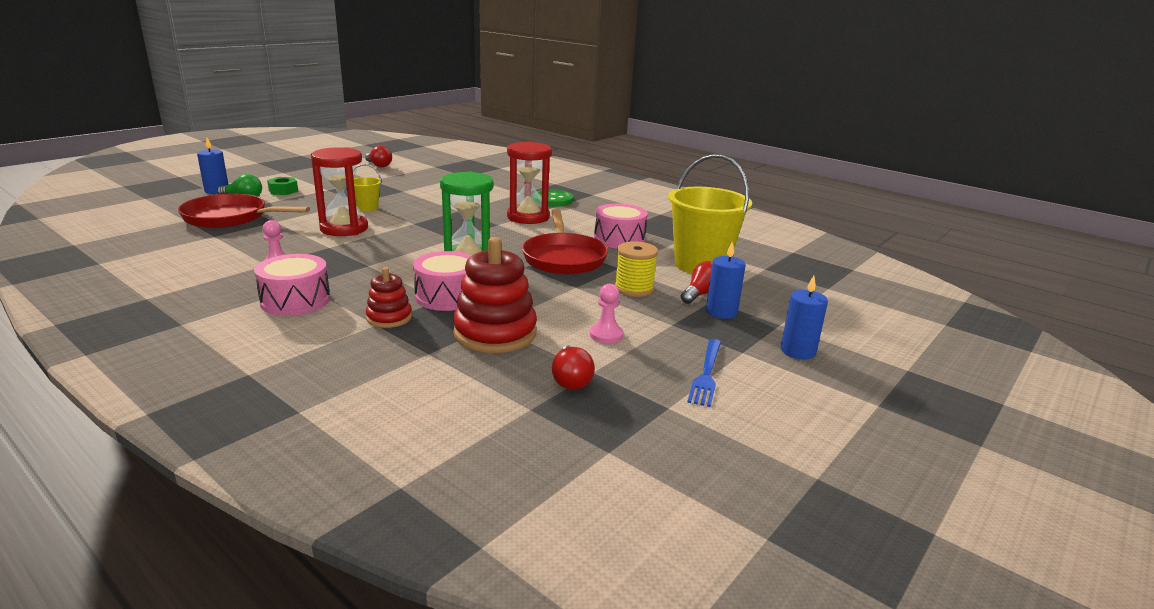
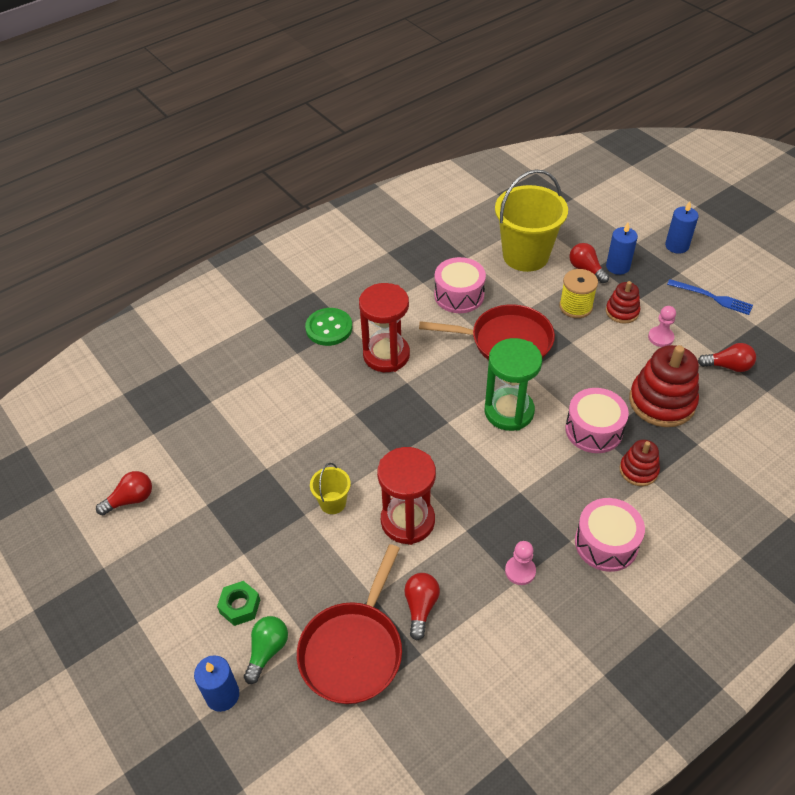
camera: 75 degrees left, 25 degrees up
none -> red light bulb [404,573,440,641]
none -> red stacking toy [606,281,640,324]

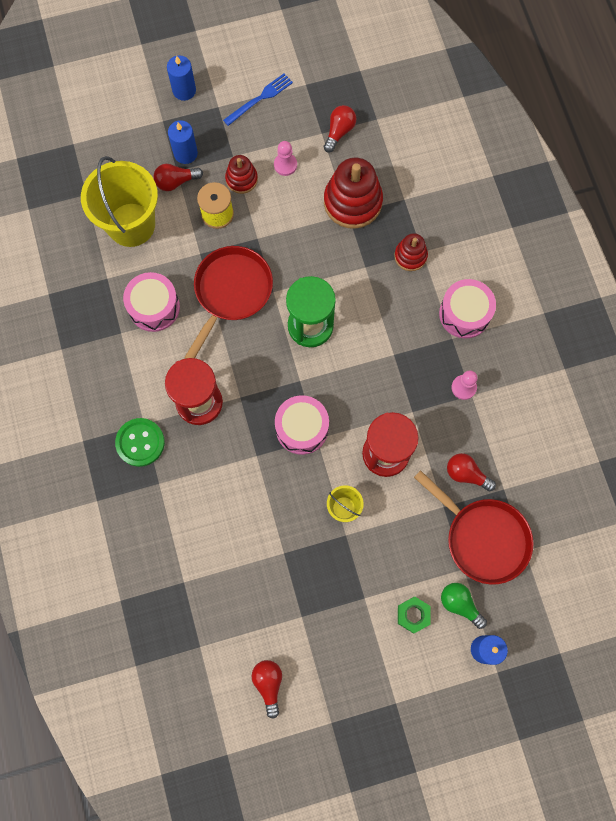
camera: 70 degrees left, 25 degrees up
pink drum [565,388,629,453] -> pink drum moved to [275,395,329,455]

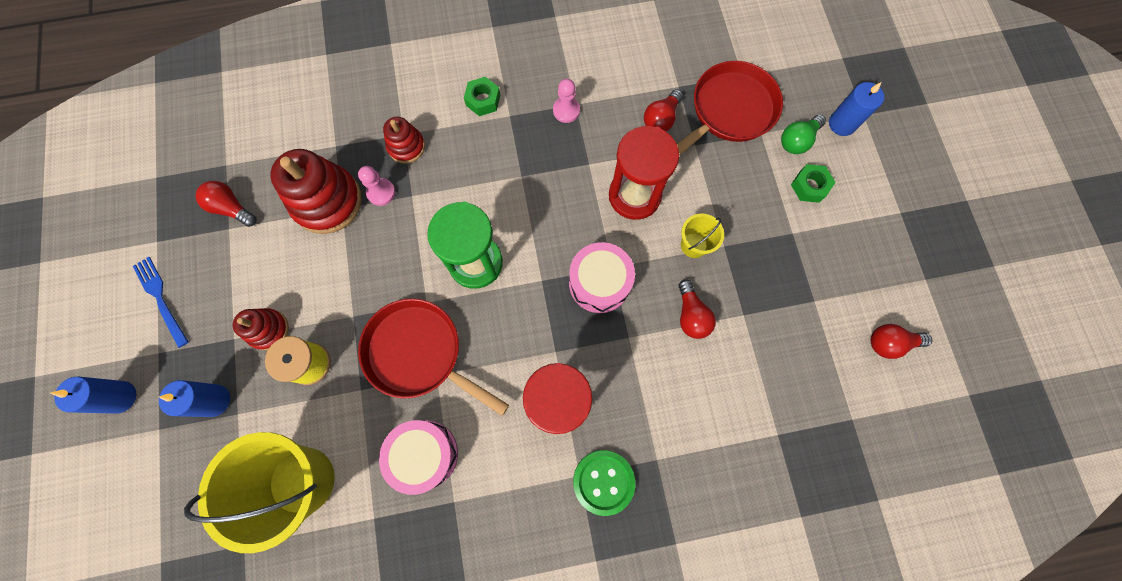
camera: 85 degrees left, 0 degrees up
red light bulb [153,164,203,191] -> red light bulb moved to [679,279,716,339]
pink pawn [274,141,297,176] -> pink pawn moved to [358,166,395,206]
pink drum [439,279,496,338] -> green nut [464,77,501,116]

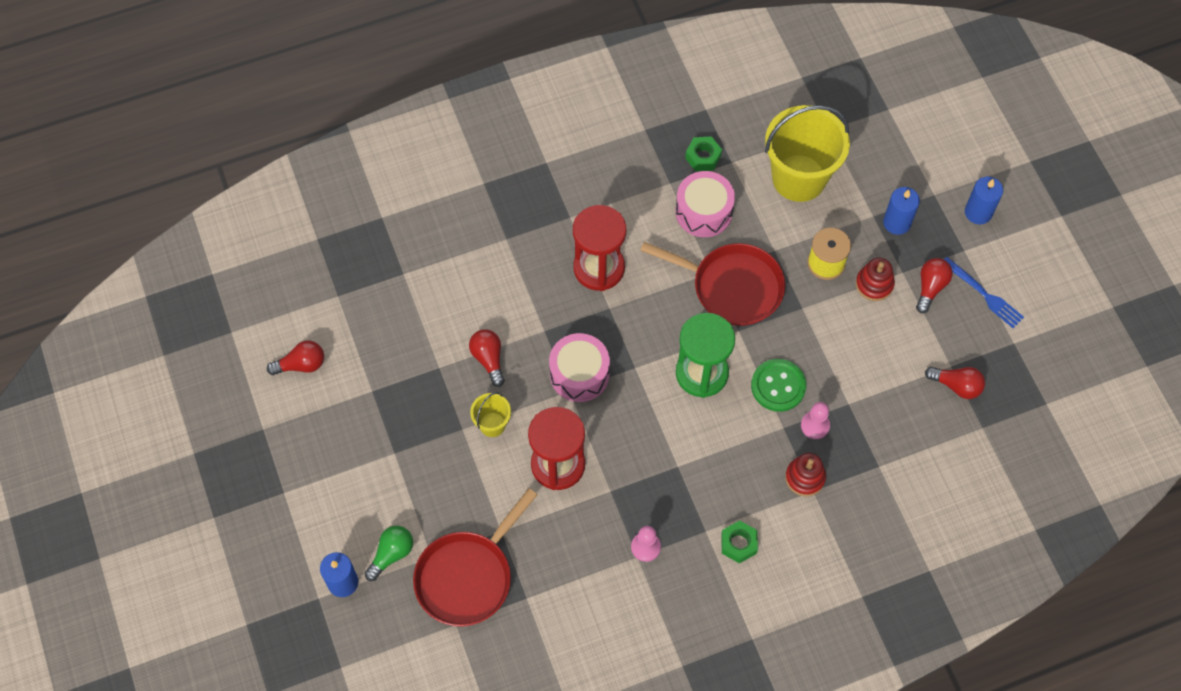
camera: 170 degrees right, 10 degrees down
red stacking toy [270,149,362,234] -> none
green button [573,450,635,516] -> green button moved to [751,359,806,412]
red light bulb [644,89,683,131] -> red light bulb moved to [916,258,953,313]
green nut [791,164,836,203] -> green nut moved to [685,136,722,171]

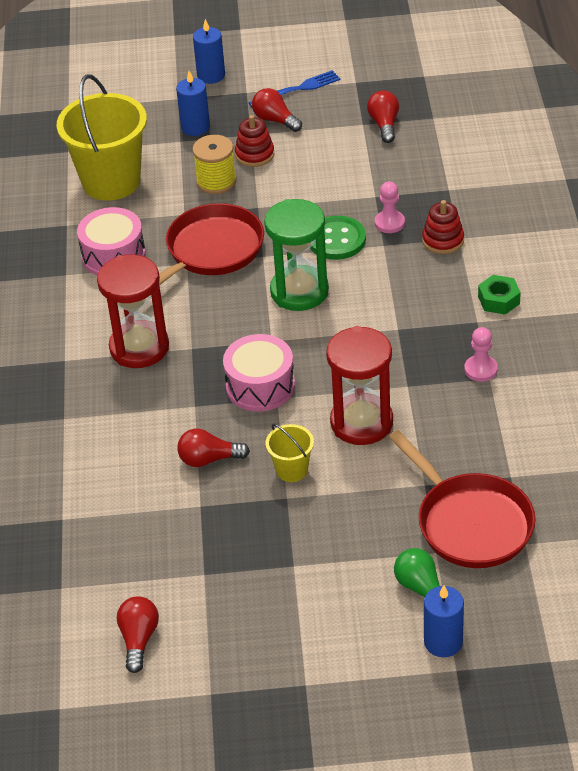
camera: 70 degrees left, 20 degrees down
green nut [685,136,722,171] -> none
red light bulb [925,367,985,399] -> red light bulb turned 45 degrees counterclockwise [367,91,399,143]

